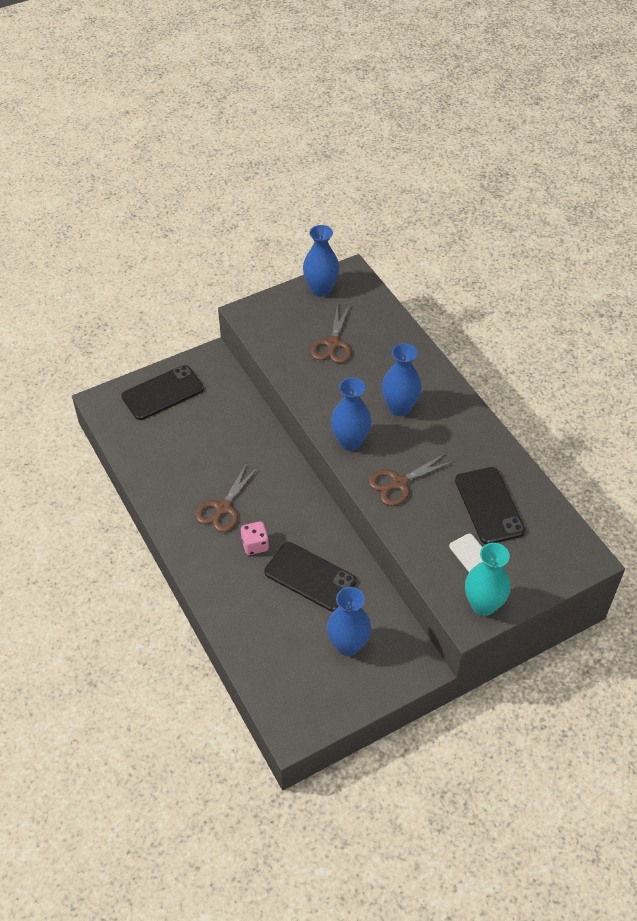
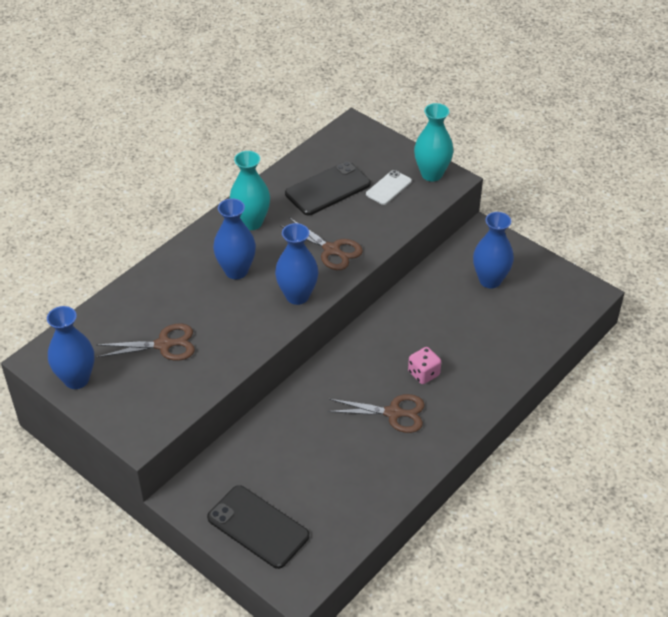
camera: 110 degrees left, 5 degrees down
black phone [264,542,357,612] -> none
none -> turquoise vase [229,151,270,230]

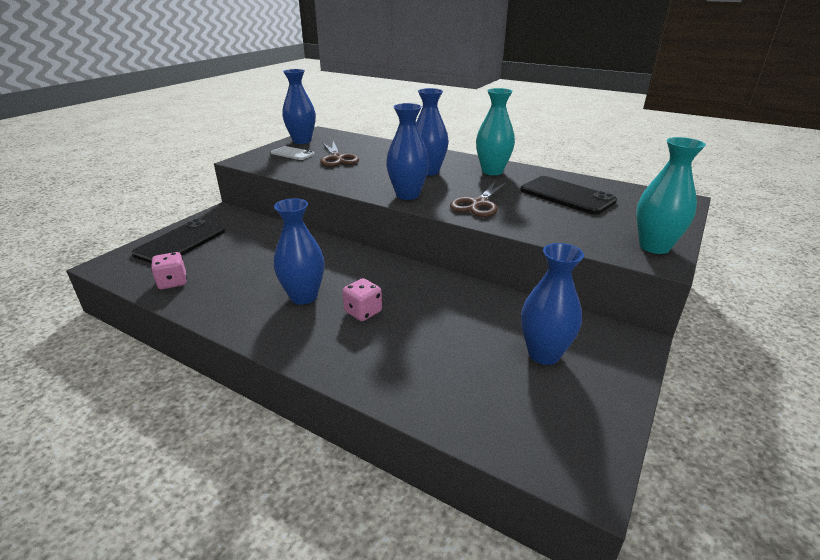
camera: 80 degrees right, 15 degrees down
brown scissors [327,394,425,433] -> blue vase [273,198,324,305]
white phone [366,170,412,205] -> white phone moved to [271,146,315,160]
none -> pink dice [151,252,187,289]

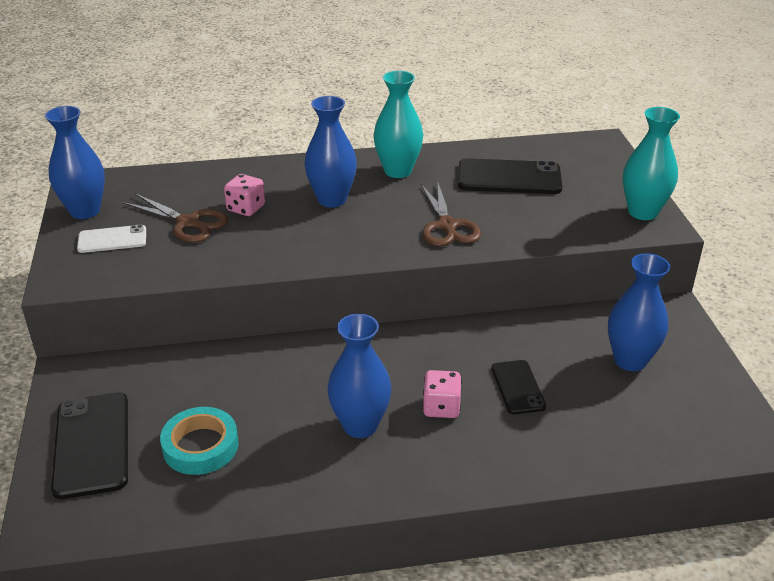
camera: 40 degrees left, 5 degrees up
pink dice [151,252,187,289] -> pink dice moved to [224,174,265,216]
blue vase [386,103,429,200] -> none
none -> turquoise tape [160,407,238,475]
none -> black phone [491,360,546,414]

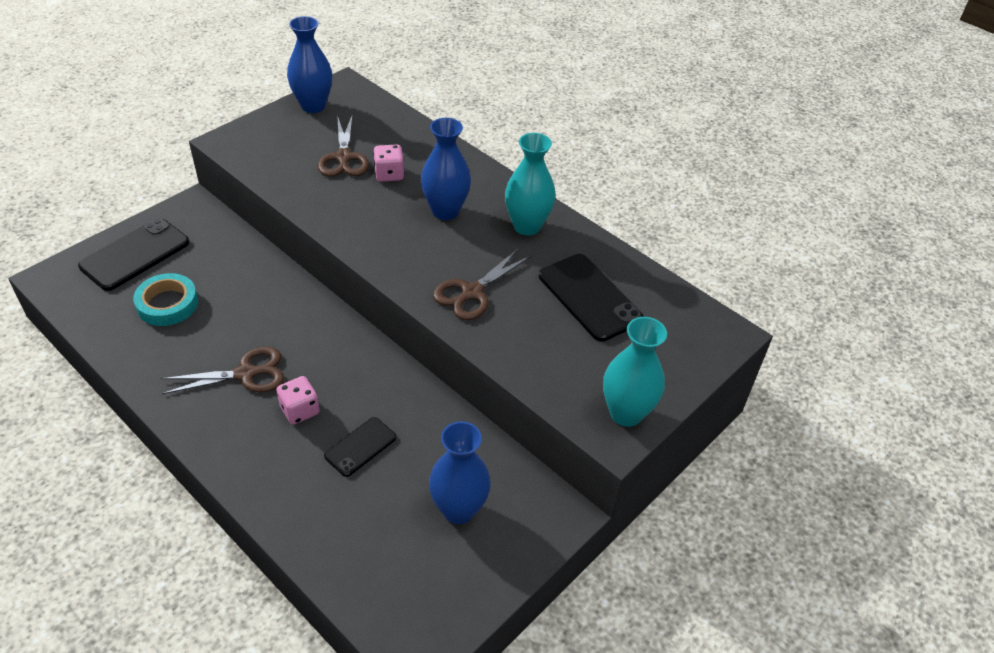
camera: 50 degrees right, 10 degrees up
white phone [77,224,146,253] -> none
blue vase [327,314,391,438] -> brown scissors [161,347,284,394]

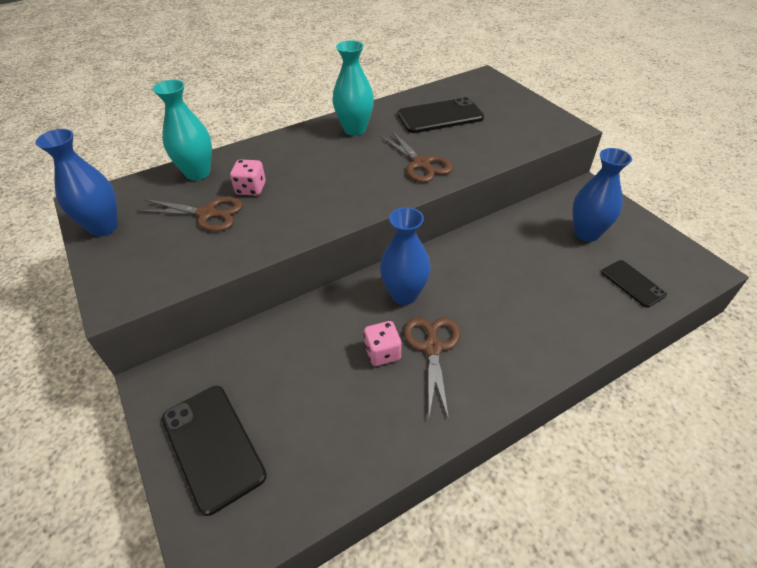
camera: 70 degrees left, 0 degrees up
turquoise tape [133,273,198,326] -> none
pink dice [276,376,320,425] -> pink dice moved to [363,321,401,366]
black phone [324,417,396,477] -> black phone moved to [602,260,667,308]
blue vase [421,118,471,220] -> blue vase moved to [380,207,431,305]
turquoise vase [603,317,667,427] -> turquoise vase moved to [153,80,212,180]

